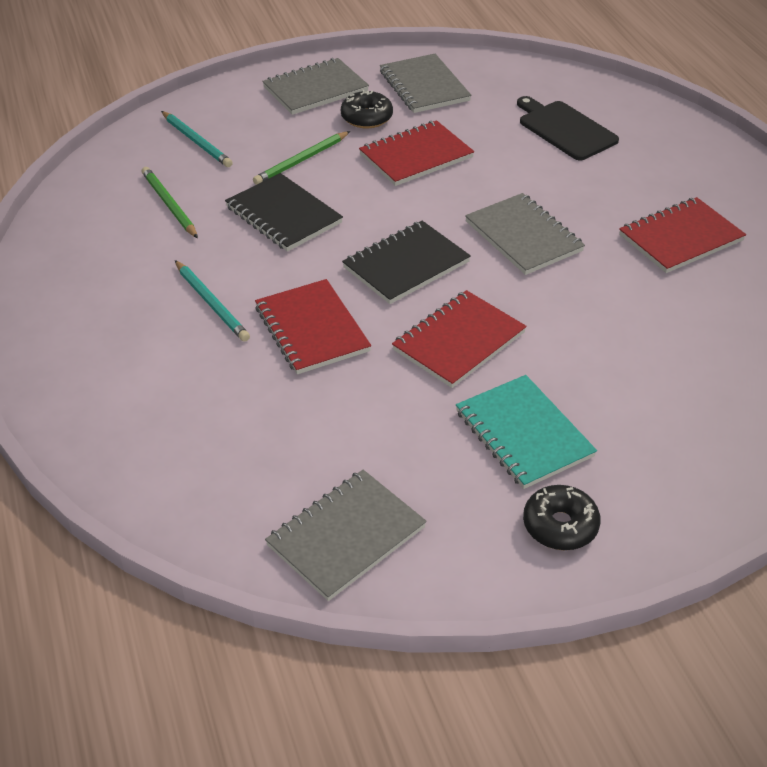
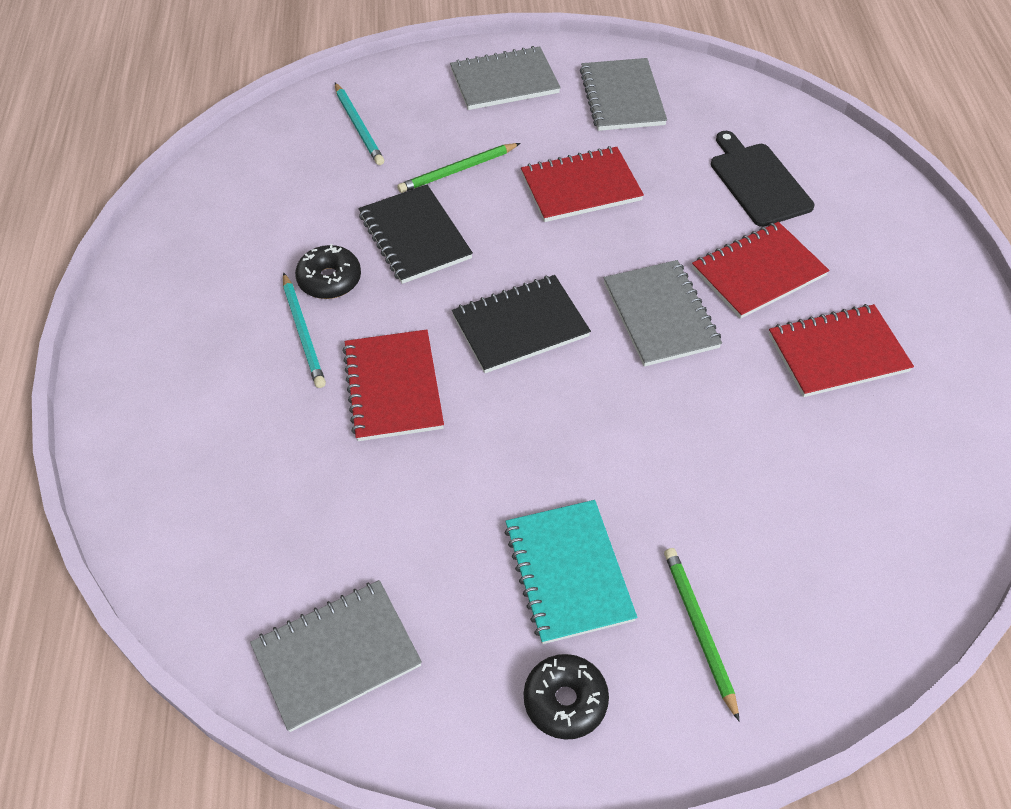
camera: 15 degrees right, 10 degrees up
green pencil [142,167,198,238] -> green pencil moved to [664,548,740,722]
black donut [341,90,393,129] -> black donut moved to [295,244,361,299]
red notebook [392,290,527,388] -> red notebook moved to [692,222,829,319]

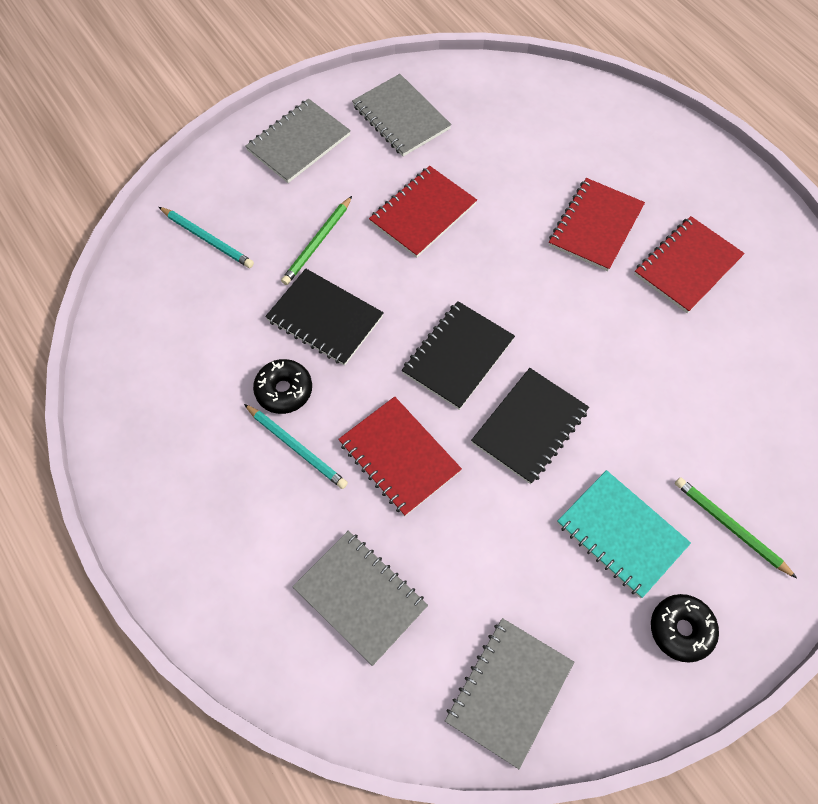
camera: 30 degrees left, 10 degrees up
grey notebook [604,260,722,367] -> grey notebook moved to [292,531,428,666]
black cutting board [711,131,814,227] -> none
none -> black notebook [471,368,589,484]

